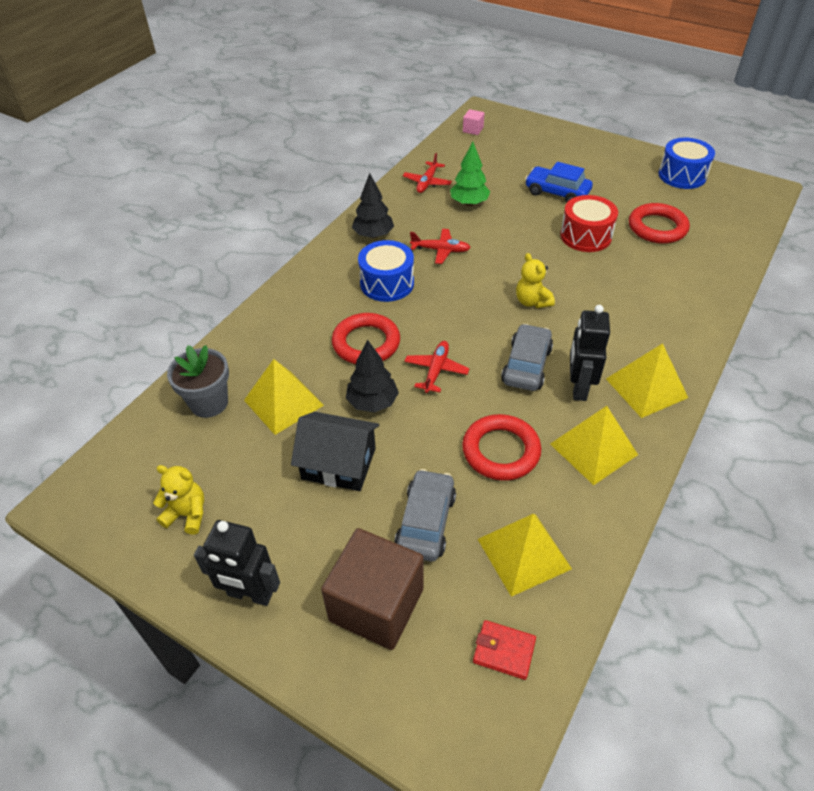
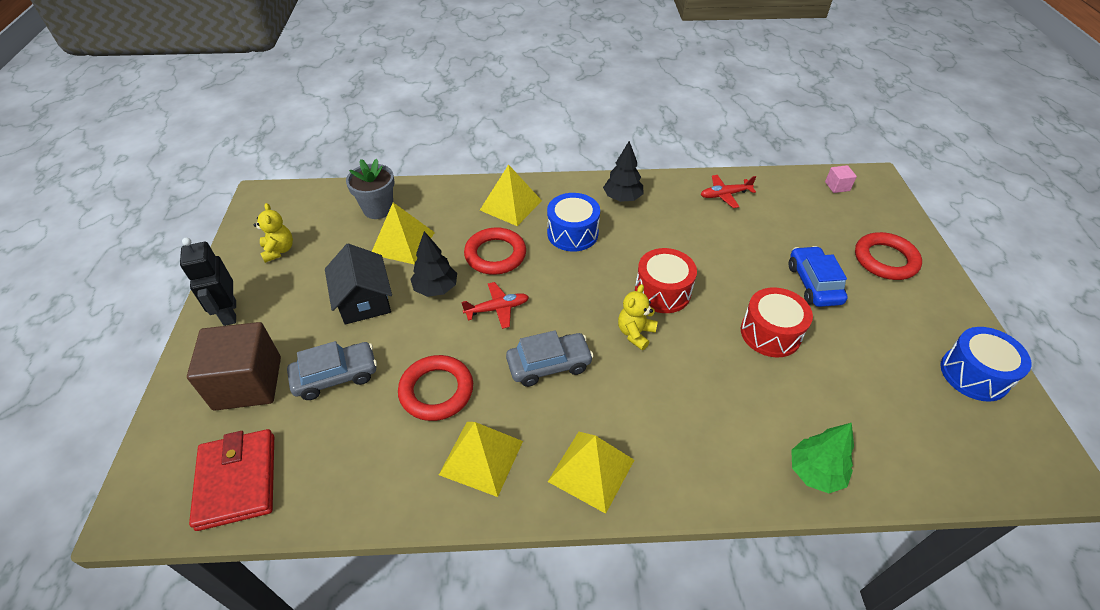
camera: 55 degrees right, 0 degrees up
red plane [410,229,471,264] -> none
green tree [450,142,490,206] -> green tree moved to [791,423,854,493]
red wallet [473,620,536,680] -> red wallet [189,429,274,531], size x1.88
yellow pyramid [478,514,572,597] -> yellow pyramid moved to [480,164,542,226]
black robot [570,305,610,401] -> none
red ring [629,203,690,244] -> red ring moved to [855,232,922,280]
none -> red drum [635,248,697,313]

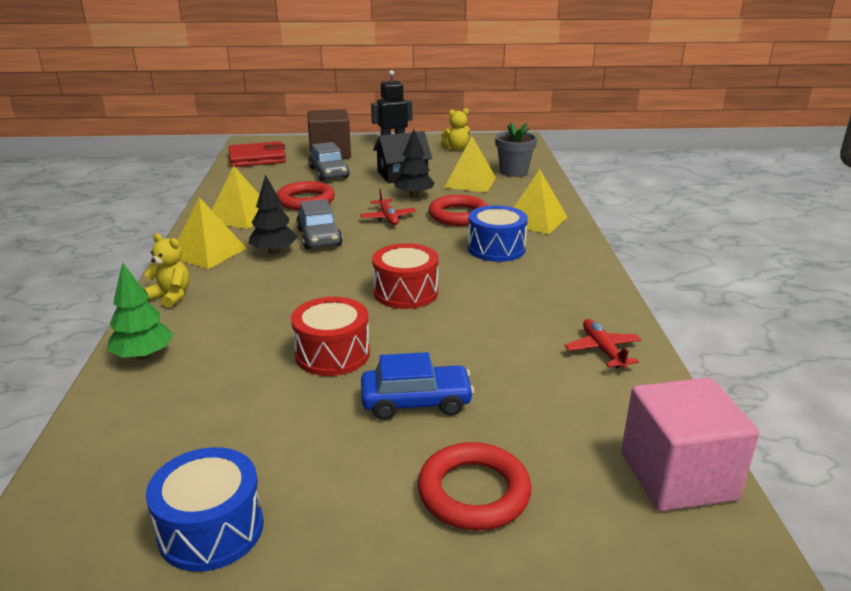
camera: 90 degrees right, 20 degrees down
black tree [603,141,644,202] -> black tree moved to [248,174,298,255]
yellow teddy bear [618,284,658,350] -> yellow teddy bear moved to [143,233,189,308]
pink cube [825,165,857,193] -> pink cube [621,377,759,511], size x2.37

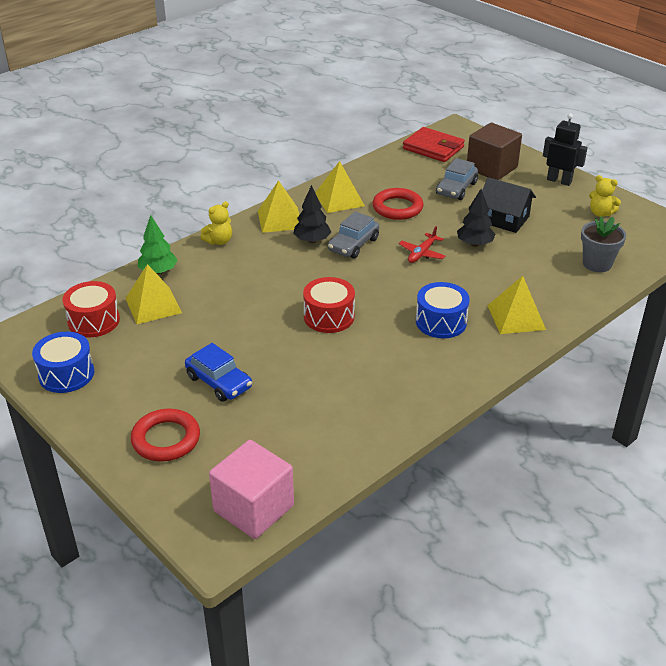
camera: 50 degrees right, 10 degrees up
yellow teddy bear [143,233,189,308] -> yellow teddy bear turned 60 degrees clockwise [200,201,232,245]
red drum [291,297,370,376] -> red drum moved to [62,281,120,337]
red ring [428,195,488,226] -> none
yellow pyramid [444,137,496,192] -> yellow pyramid moved to [125,264,182,324]
red plane [564,319,642,369] -> none

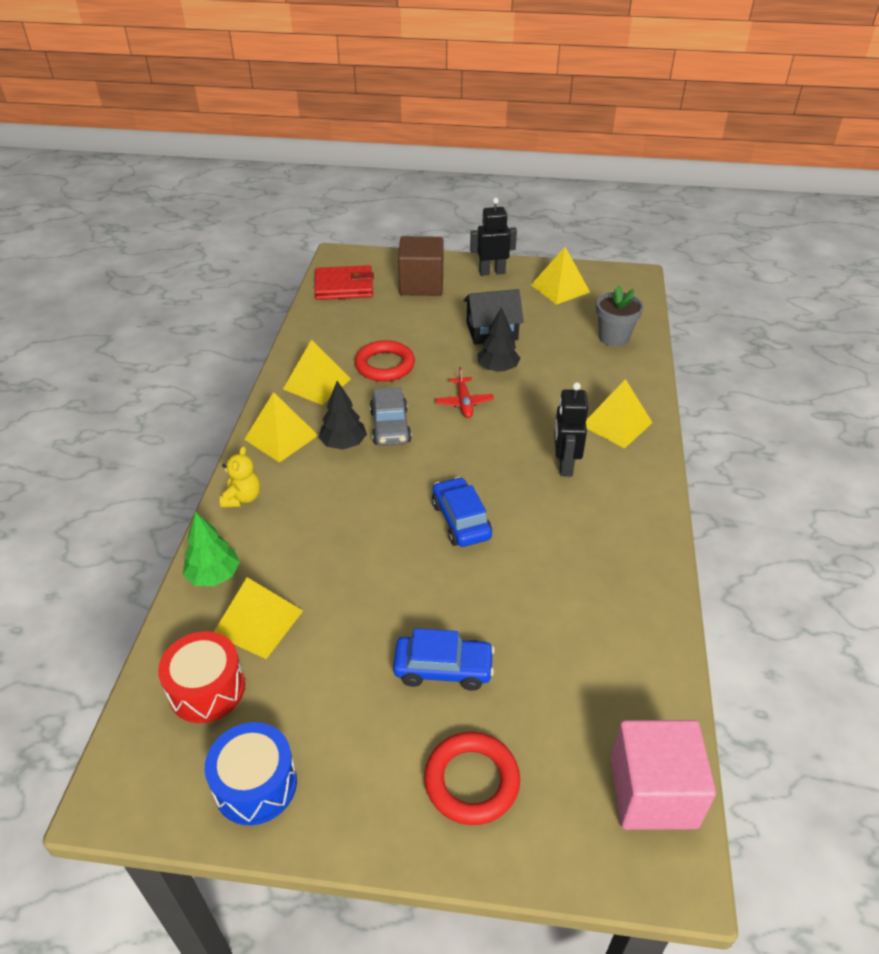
camera: 40 degrees left, 5 degrees up
red drum [303,277,355,333] -> blue car [432,477,492,547]
blue drum [416,282,470,338] -> black robot [554,382,588,477]
grey car [436,158,478,200] -> none
yellow teddy bear [589,175,621,217] -> yellow pyramid [531,247,590,305]

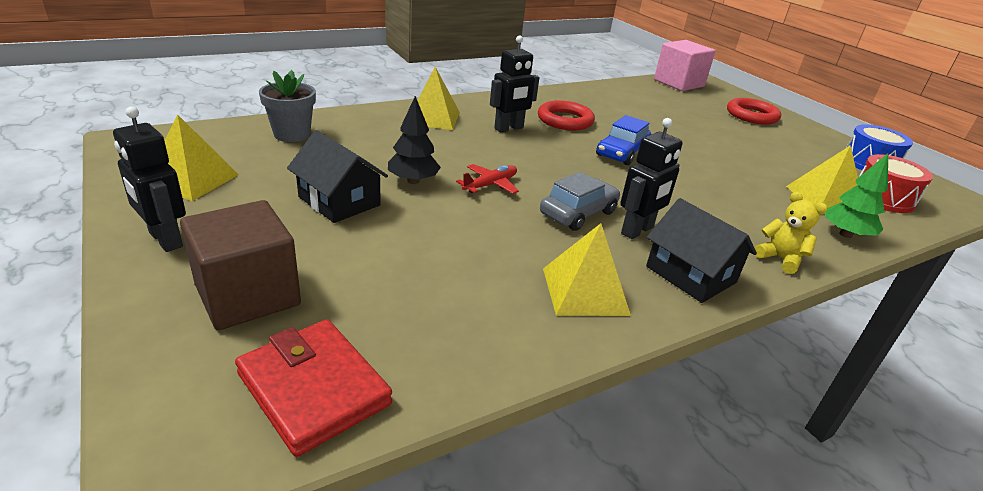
camera: 130 degrees left, 10 degrees down
yellow teddy bear [220,446,260,508] -> yellow teddy bear turned 75 degrees clockwise [755,192,827,274]
yellow pyramid [244,392,318,463] -> black house [646,198,757,303]
black tree [318,381,367,450] -> black robot [620,118,683,239]
red ring [355,340,415,382] -> red ring moved to [538,101,595,130]
blue car [393,628,495,691] -> none

